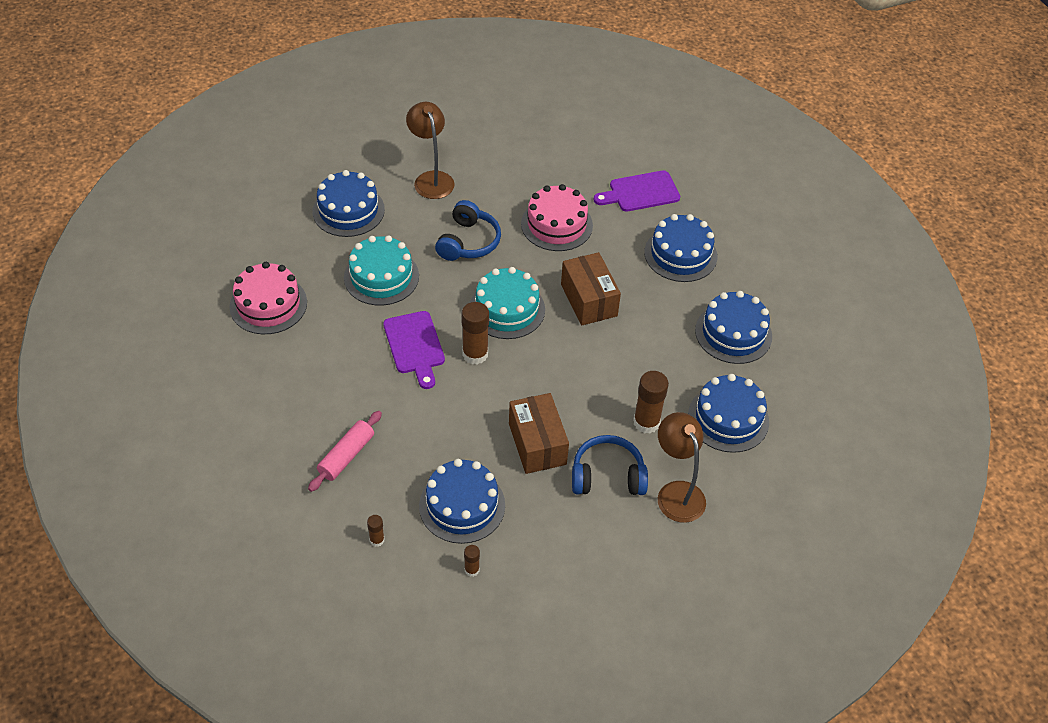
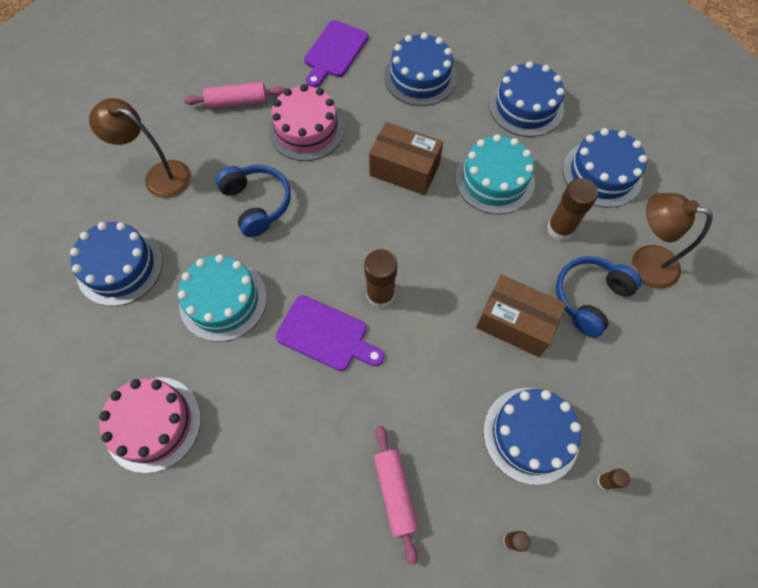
camera: 45 degrees left, 15 degrees up
turquoise cake [470,267,545,339] -> turquoise cake moved to [455,134,535,214]
none -> pink rolling pin [184,82,286,109]

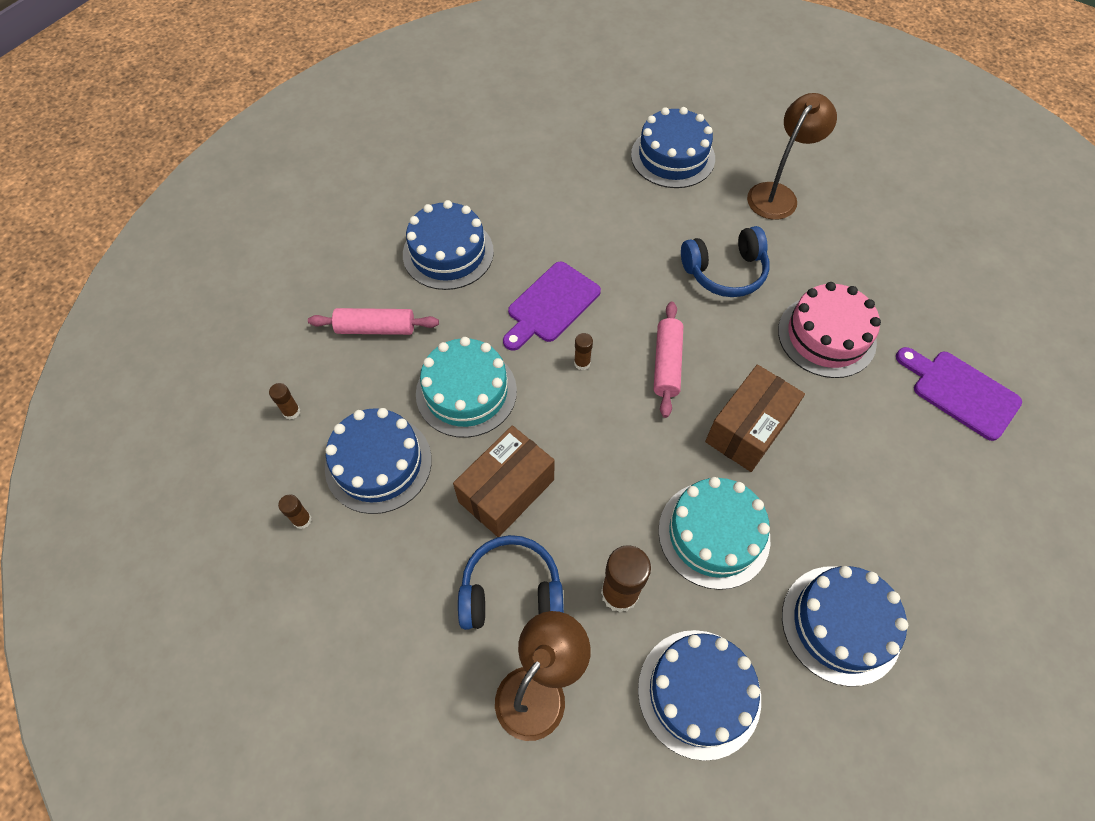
camera: 105 degrees right, 5 degrees down
pink cake [99,377,201,473] -> none
turquoise cake [178,254,267,342] -> turquoise cake moved to [416,337,517,438]
pink rolling pin [184,82,286,109] -> pink rolling pin moved to [654,302,683,418]
brown glue stick [364,249,397,308] -> brown glue stick [574,333,593,370], size x0.51
blue cake [384,32,457,106] -> blue cake moved to [403,200,494,290]
blue headphones [556,256,642,338] -> blue headphones turned 60 degrees counterclockwise [458,535,564,630]

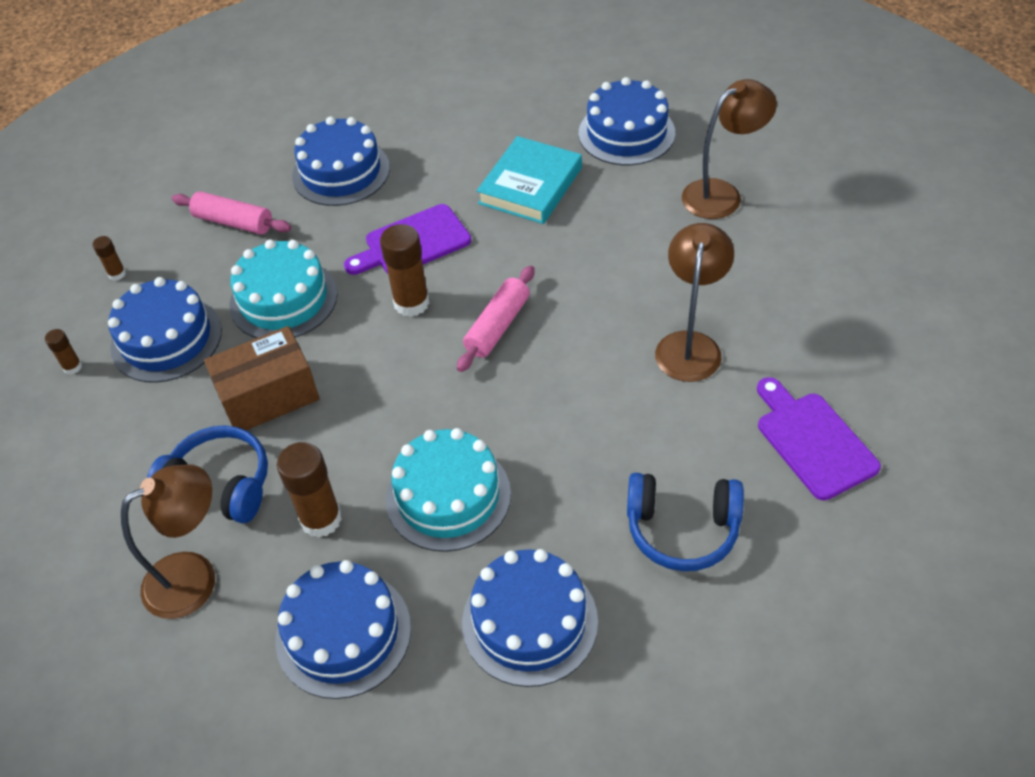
camera: 25 degrees right, 10 degrees down
brown glue stick [574,333,593,370] -> brown glue stick [380,224,430,317], size x1.96
blue headphones [681,226,770,297] -> blue headphones moved to [627,473,744,571]
brown box [705,364,805,472] -> none
pink cake [778,282,881,378] -> brown lamp [655,223,734,382]
none -> turquoise book [477,136,582,224]

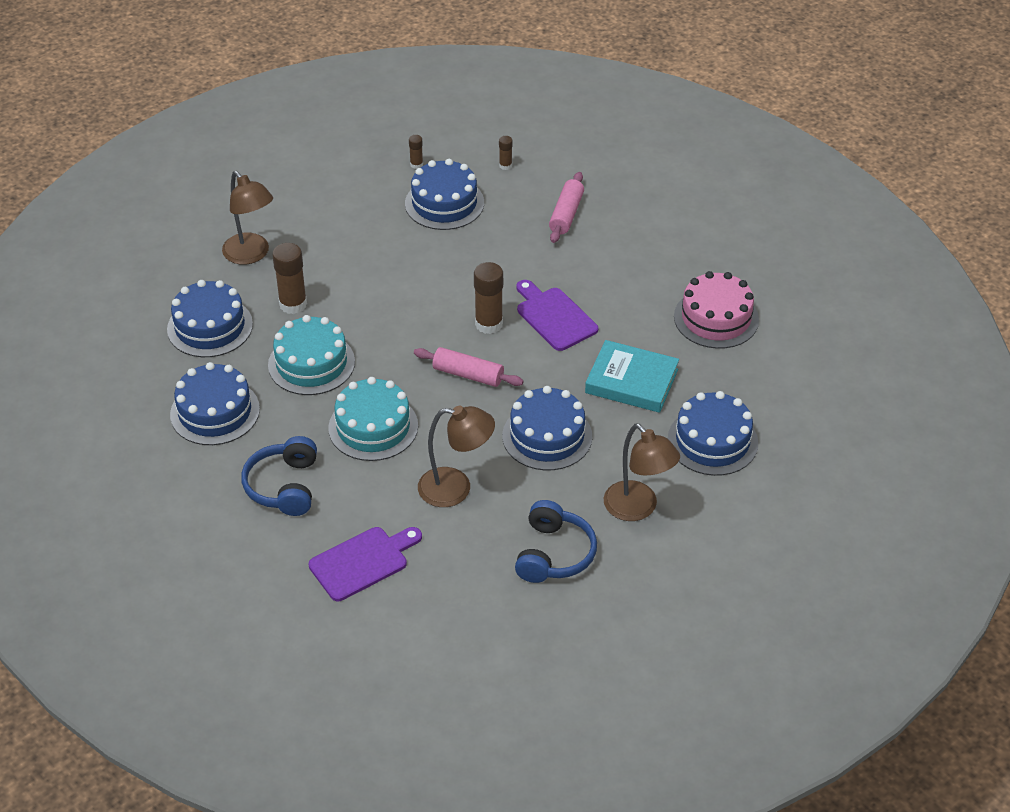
camera: 80 degrees right, 5 degrees down
blue headphones [147,425,268,523] -> blue headphones moved to [515,500,597,583]
brown box [204,326,320,430] -> none
turquoise cake [230,240,338,338] -> turquoise cake moved to [328,377,418,461]
blue cake [292,117,390,206] -> blue cake moved to [502,386,592,470]
none -> pink cake [674,271,759,349]

